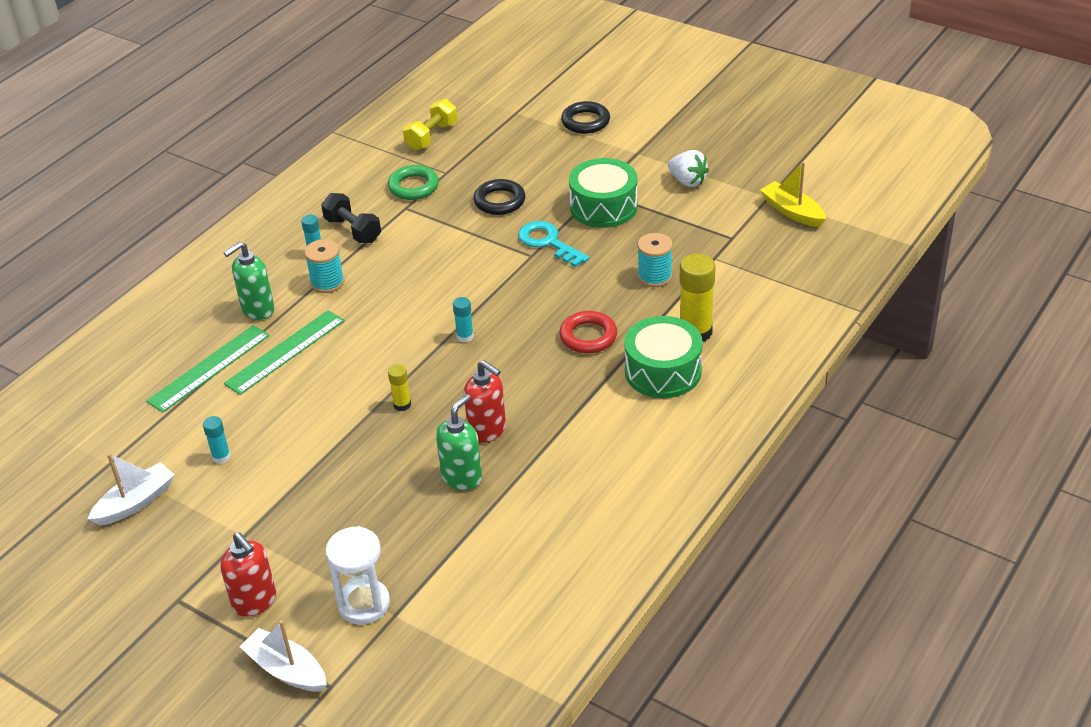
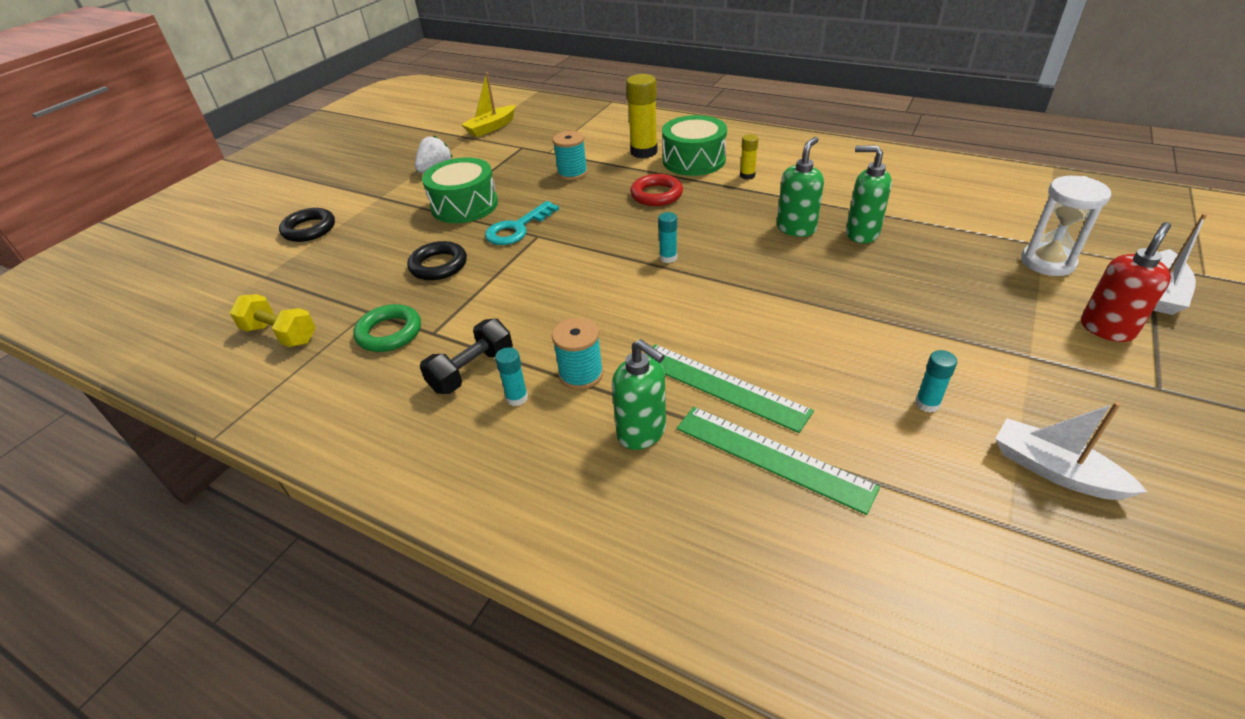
camera: 95 degrees left, 0 degrees up
yellow glue stick [388,364,411,411] -> yellow glue stick moved to [740,134,758,180]
red soap dispenser [464,360,506,443] -> green soap dispenser [777,137,824,237]

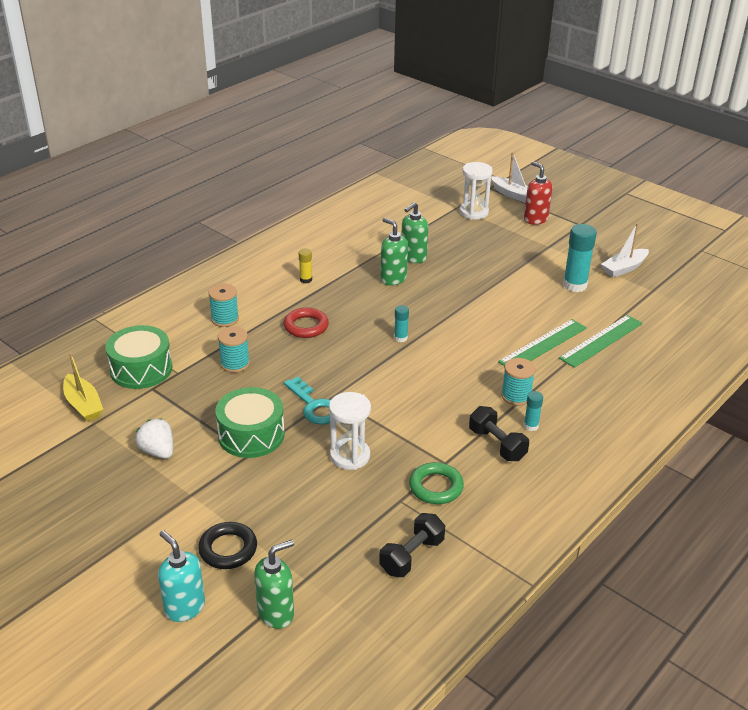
camera: 80 degrees left, 5 degrees down
yellow dumbbell [230,294,316,347] -> black dumbbell [379,513,445,577]
black ring [407,241,467,280] -> white hourglass [329,392,371,470]
green soap dispenser [612,339,666,450] -> green soap dispenser moved to [254,540,294,629]
yellow glue stick [626,74,658,159] -> turquoise spool [208,284,239,327]
green drum [662,115,727,176] -> green drum moved to [105,325,173,389]
turquoise glue stick [915,350,957,413] -> turquoise glue stick [563,224,597,292], size x1.93
none -> turquoise soap dispenser [158,530,205,622]

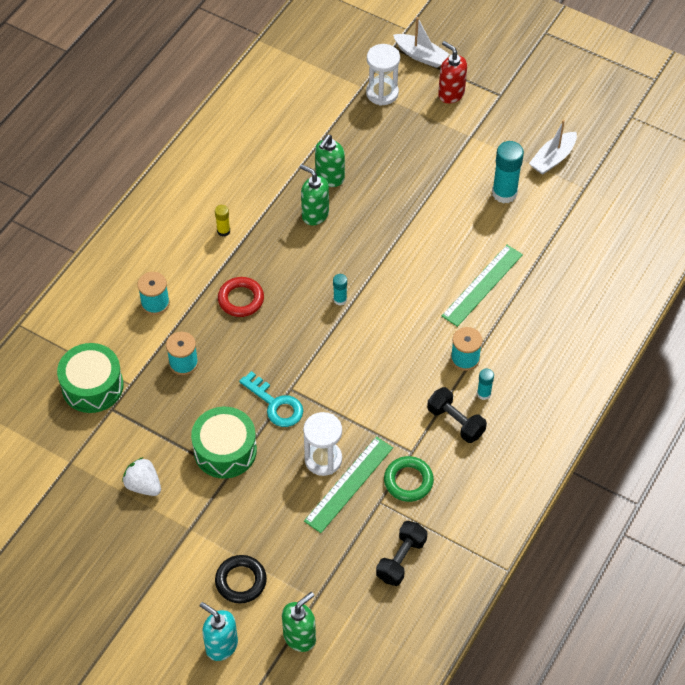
camera: 10 degrees left, 20 degrees up
yellow boat [63,353,104,422] -> none
green ruler [559,315,643,368] -> green ruler moved to [304,436,393,533]

